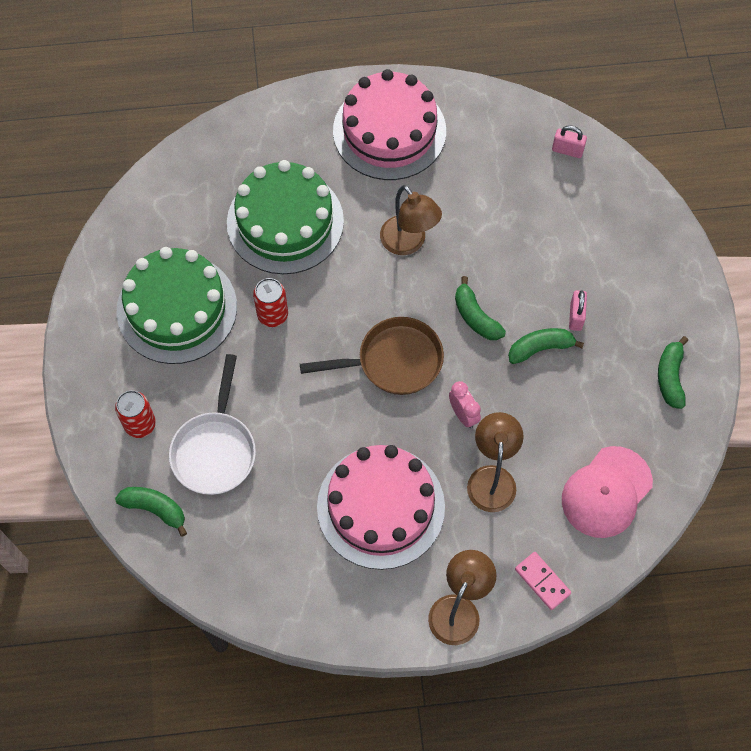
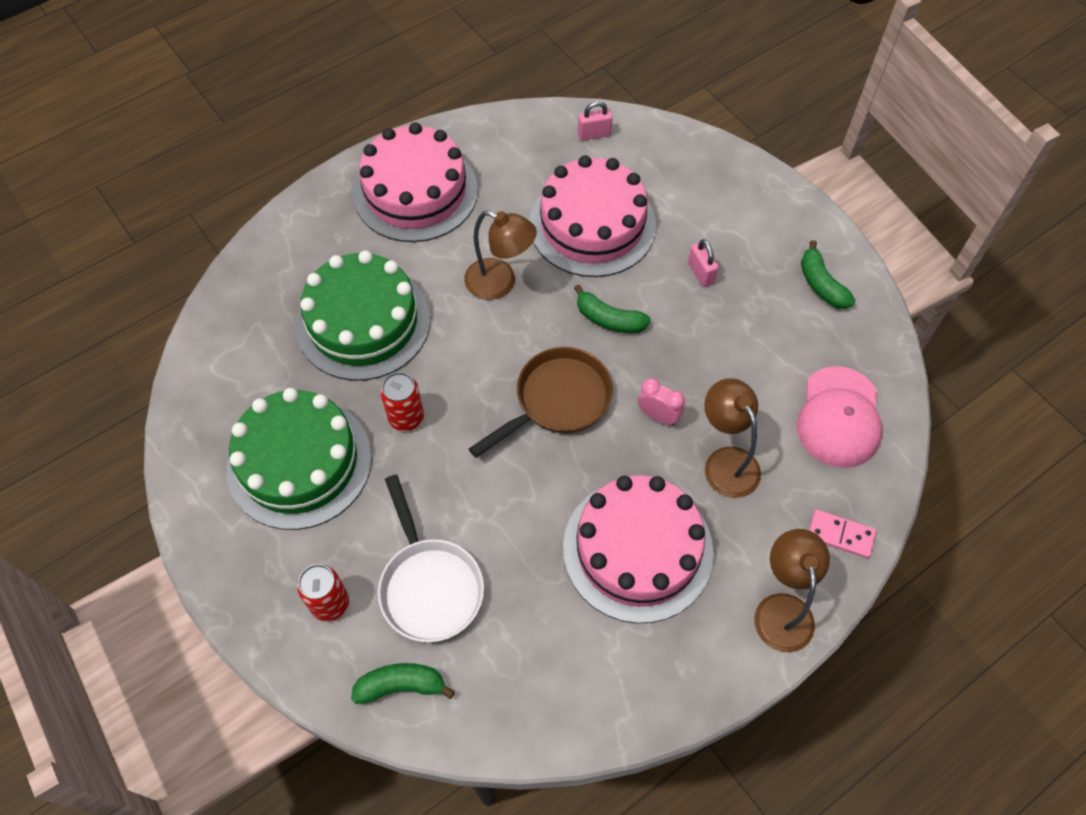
camera: 30 degrees left, 5 degrees down
green banana [508,328,584,364] -> none
none -> pink cake [530,155,656,277]

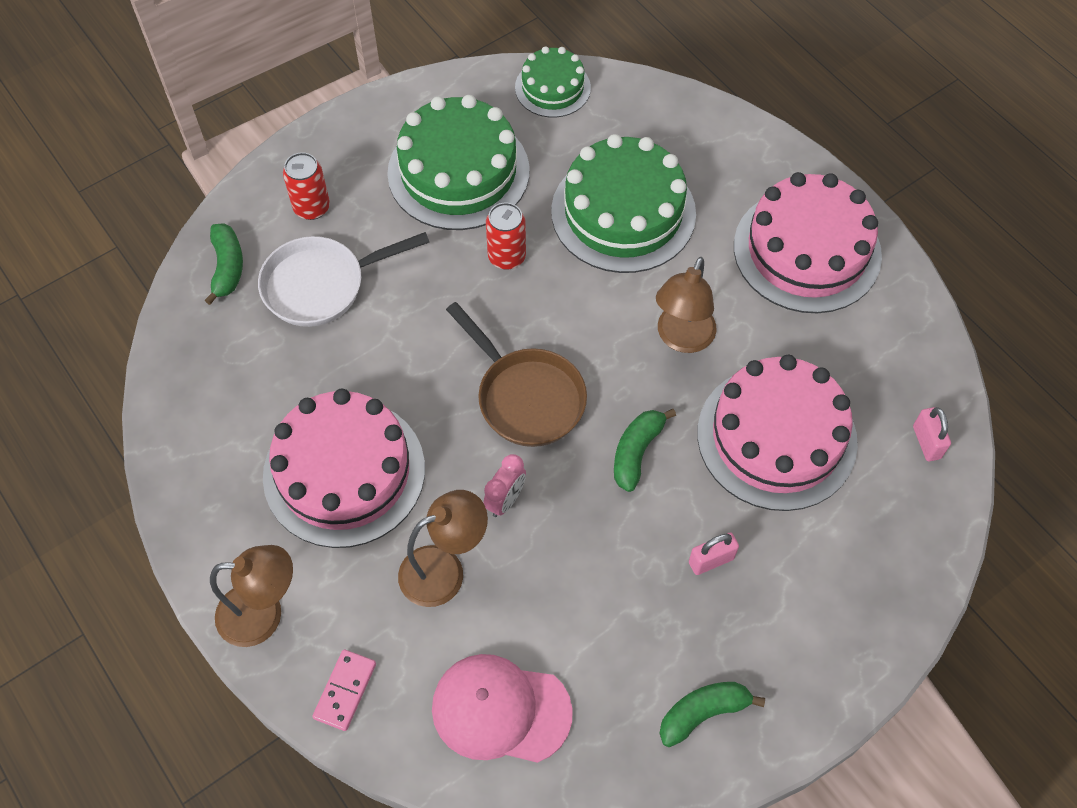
camera: 90 degrees right, 0 degrees up
none -> green cake [515,46,591,118]

